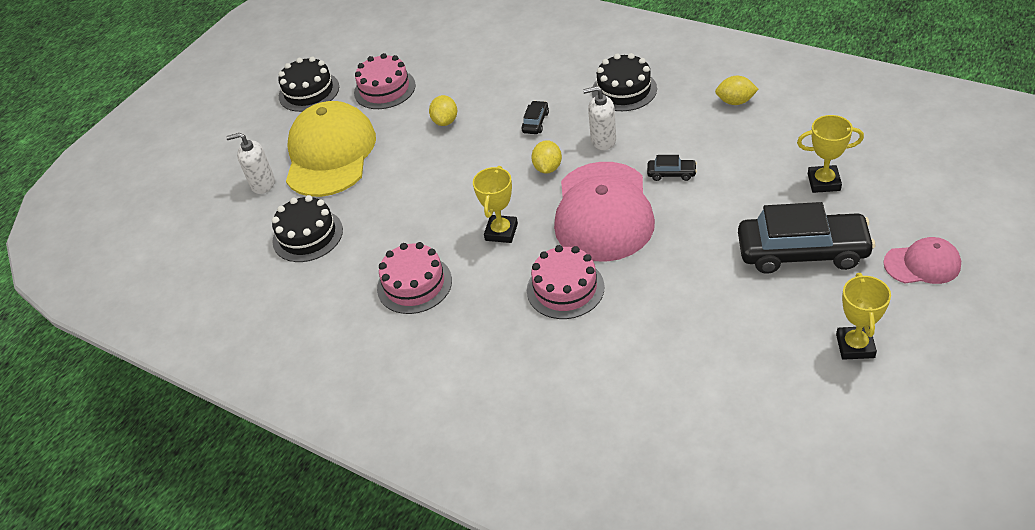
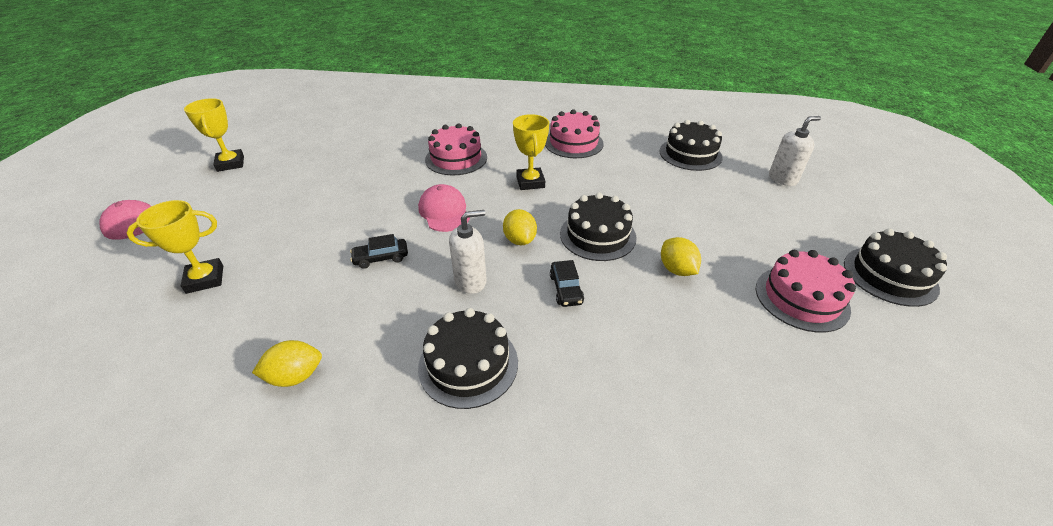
camera: 150 degrees right, 5 degrees down
yellow cap [286,101,376,197] -> none
pink cap [554,162,655,262] -> pink cap [418,184,470,232], size x0.50
black car [738,202,875,274] -> none
none -> black cake [560,192,637,261]

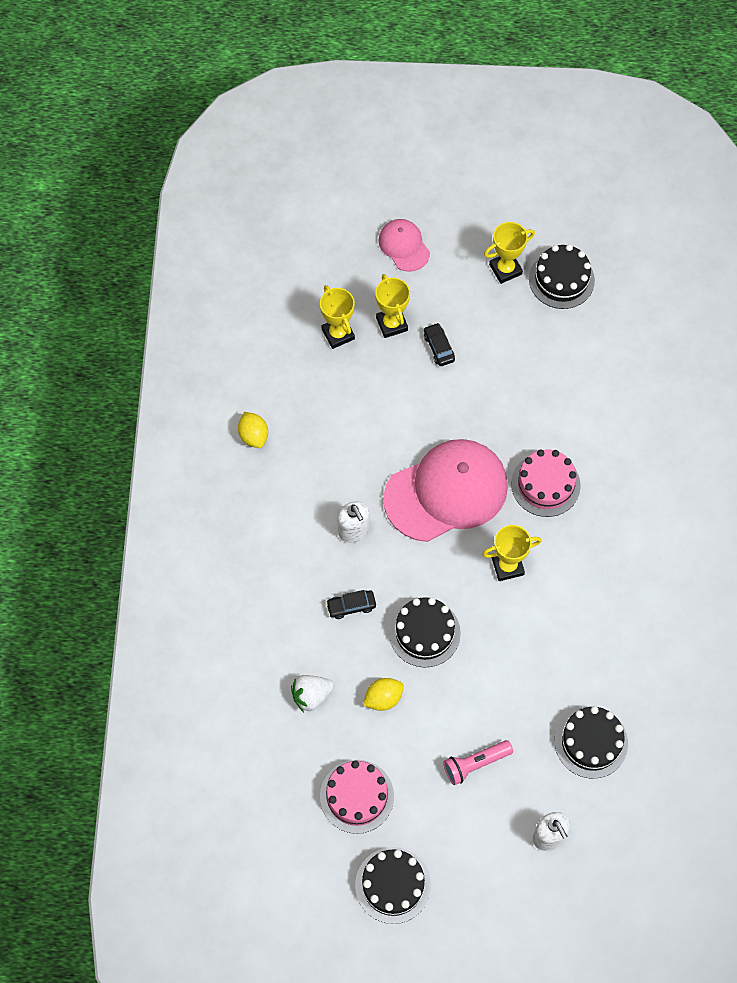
camera: 85 degrees right, 25 degrees up
black car [350,234,408,269] -> black car moved to [424,323,455,366]
pink cap [418,184,470,232] -> pink cap [383,439,508,542], size x2.02
black cake [418,308,518,409] -> black cake moved to [529,244,595,309]
yellow lemon [503,209,537,245] -> none
pink cake [545,109,604,158] -> none
none -> white strawberry [291,675,334,712]
none -> yellow trophy [376,274,410,338]
none -> pink flashlight [443,740,513,785]

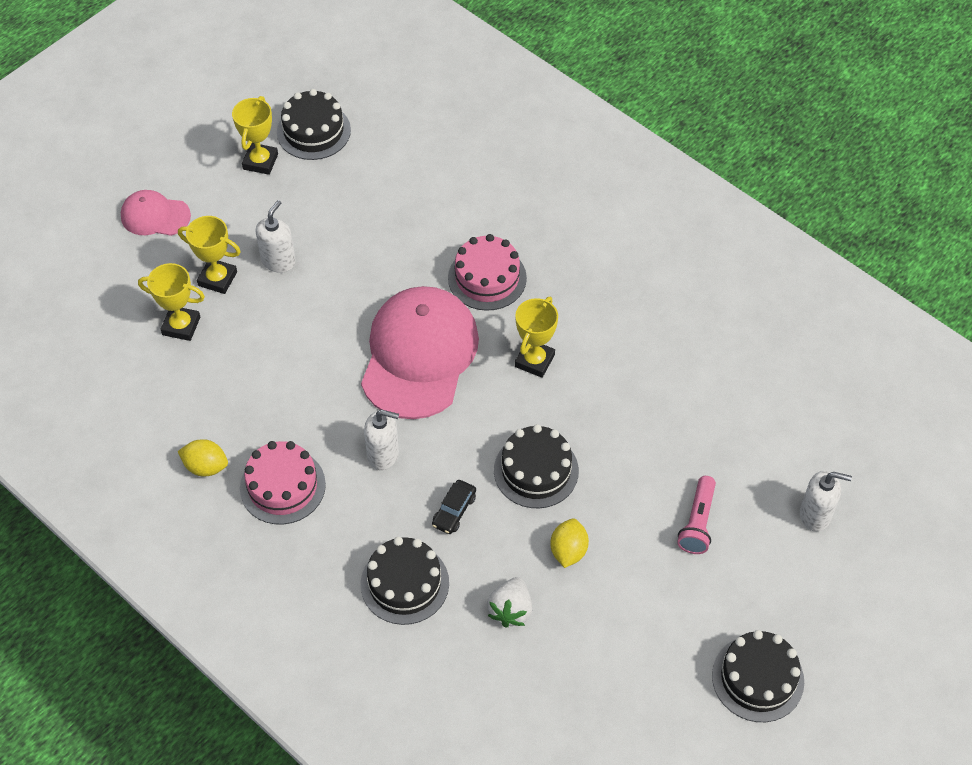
camera: 50 degrees left, 10 degrees down
pink cake [320,760,394,834] -> pink cake moved to [240,441,326,525]
black car [424,323,455,366] -> white soap dispenser [255,200,296,273]
black cake [555,706,628,779] -> black cake moved to [361,537,449,625]

